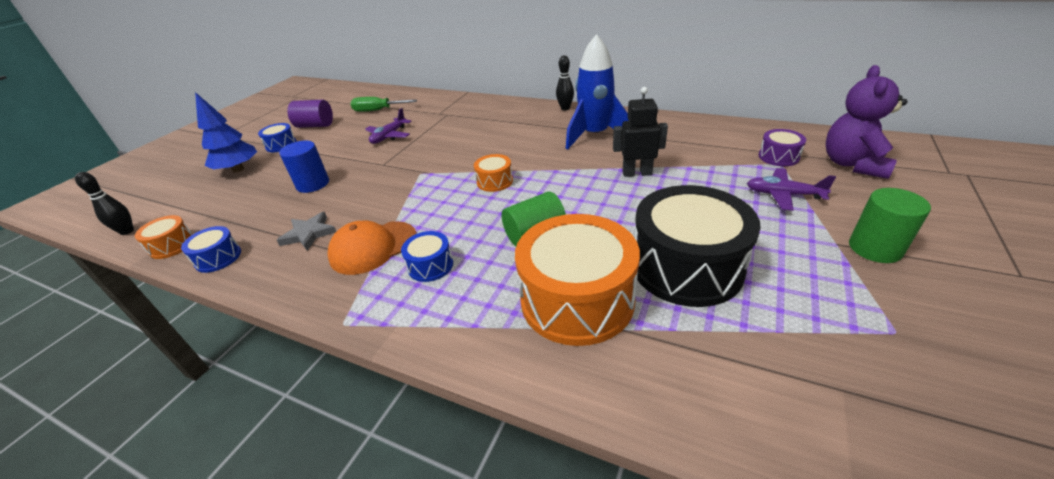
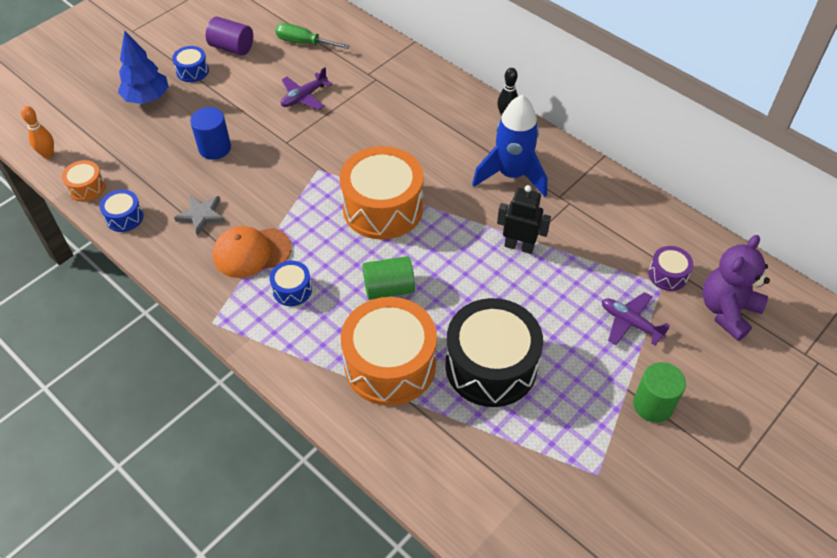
camera: 15 degrees right, 15 degrees up
black bowling pin [75,172,134,235] -> orange bowling pin [21,106,54,158]
orange drum [474,154,513,192] -> orange drum [339,146,423,240], size x2.19

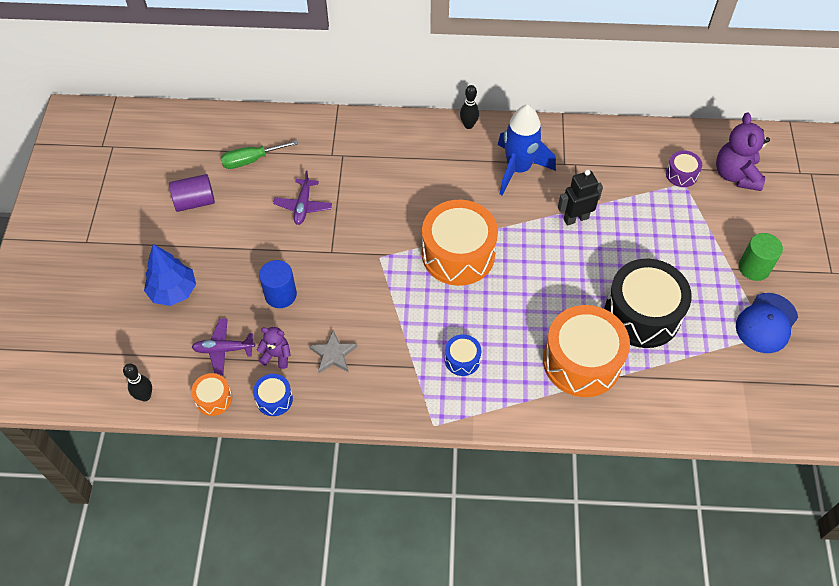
camera: 40 degrees left, 5 degrees up
orange bowling pin [21,106,54,158] -> black bowling pin [123,364,152,401]
blue drum [172,46,209,82] -> none
orange cap [213,226,292,278] -> none
green cylinder [363,256,415,300] -> none
purple plane [602,292,670,346] -> purple plane moved to [192,318,255,376]
none -> purple teddy bear [257,327,291,369]
none -> blue cap [736,293,798,353]

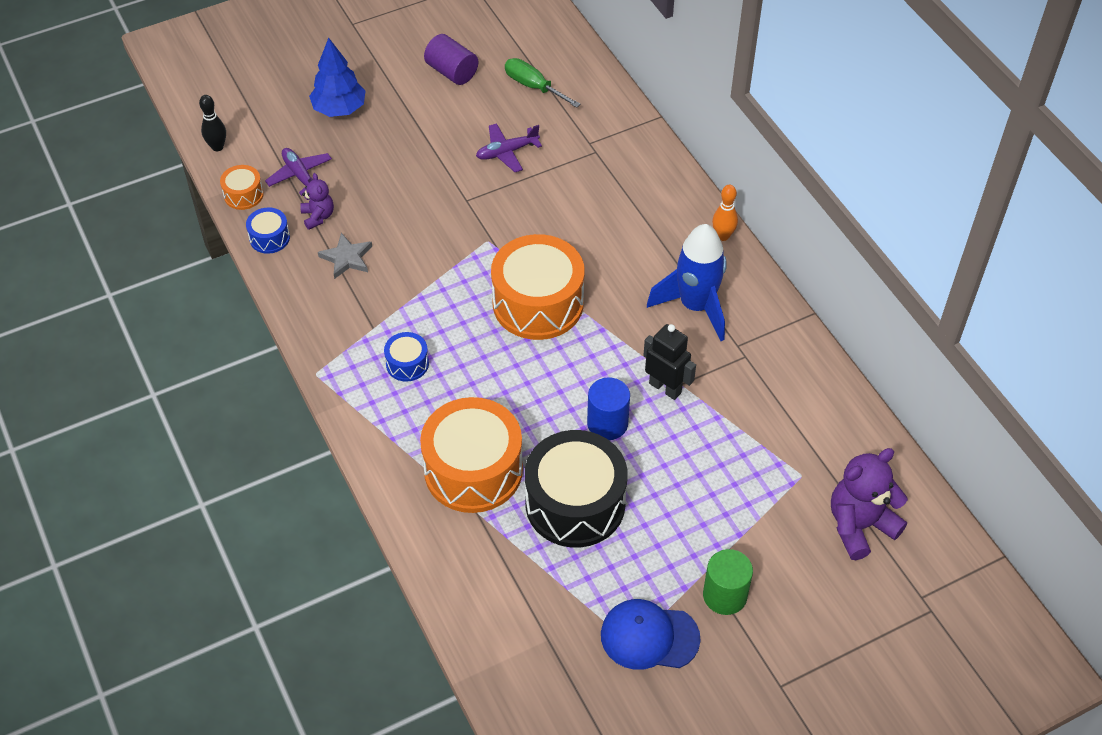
camera: 60 degrees right, 5 degrees down
blue cylinder [259,260,297,308] -> blue cylinder moved to [587,377,630,440]
black bowling pin [460,85,479,129] -> orange bowling pin [712,185,738,241]
purple drum [666,151,702,187] -> none

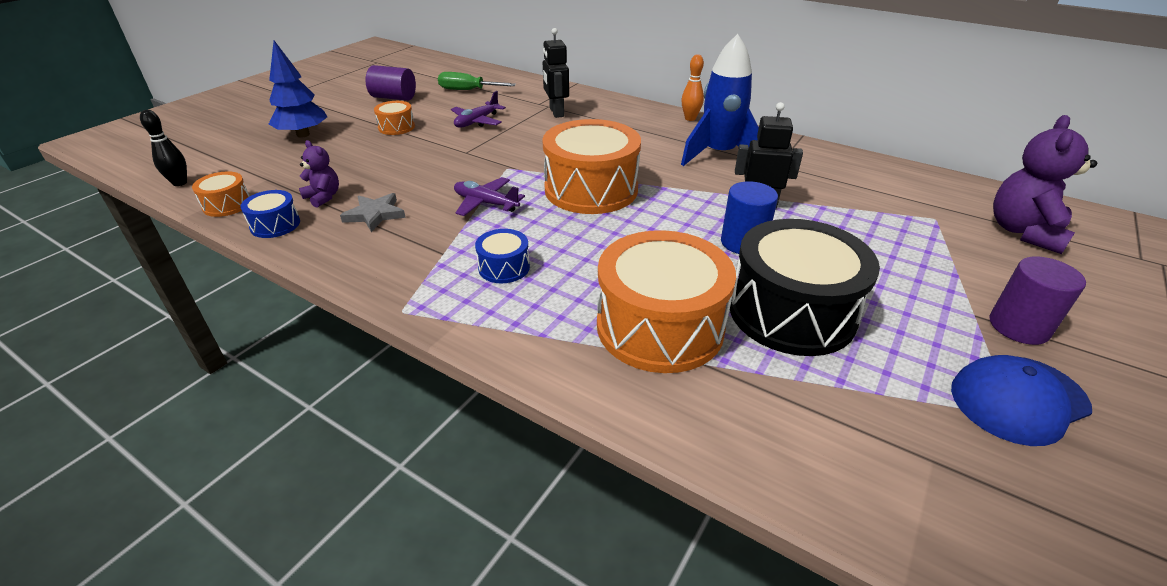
camera: 30 degrees left, 15 degrees down
purple plane [265,148,332,196] -> purple plane moved to [454,177,525,216]
green cylinder [703,549,753,615] -> purple cylinder [989,256,1086,345]
none -> orange drum [374,101,415,135]
none -> black robot [543,28,569,118]

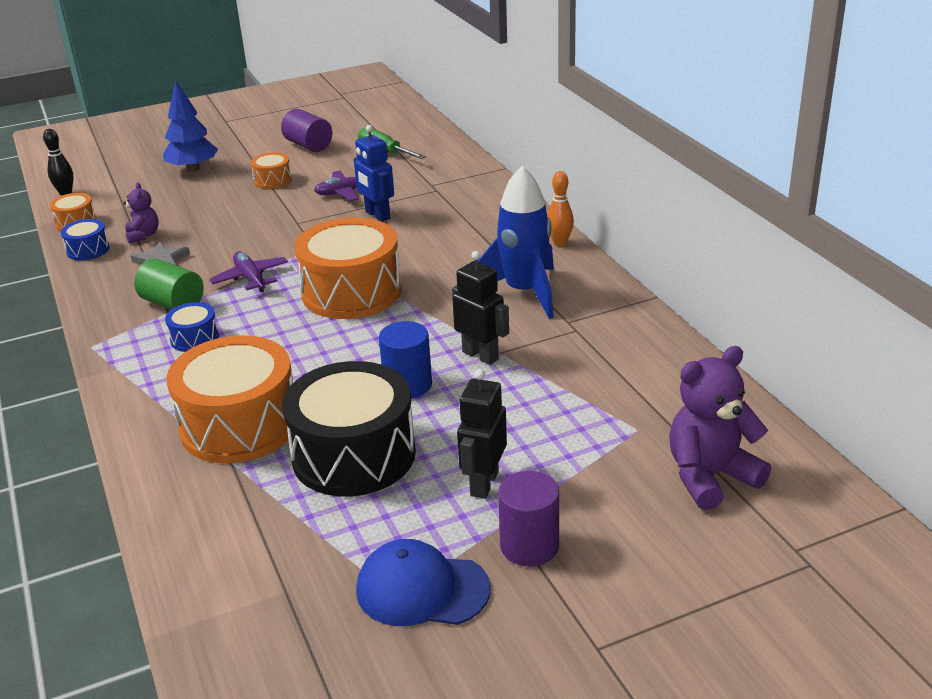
camera: 35 degrees right, 5 degrees down
black robot [543,28,569,118] -> black robot moved to [457,369,507,499]
none -> green cylinder [134,259,204,310]
none -> blue robot [354,125,394,222]

